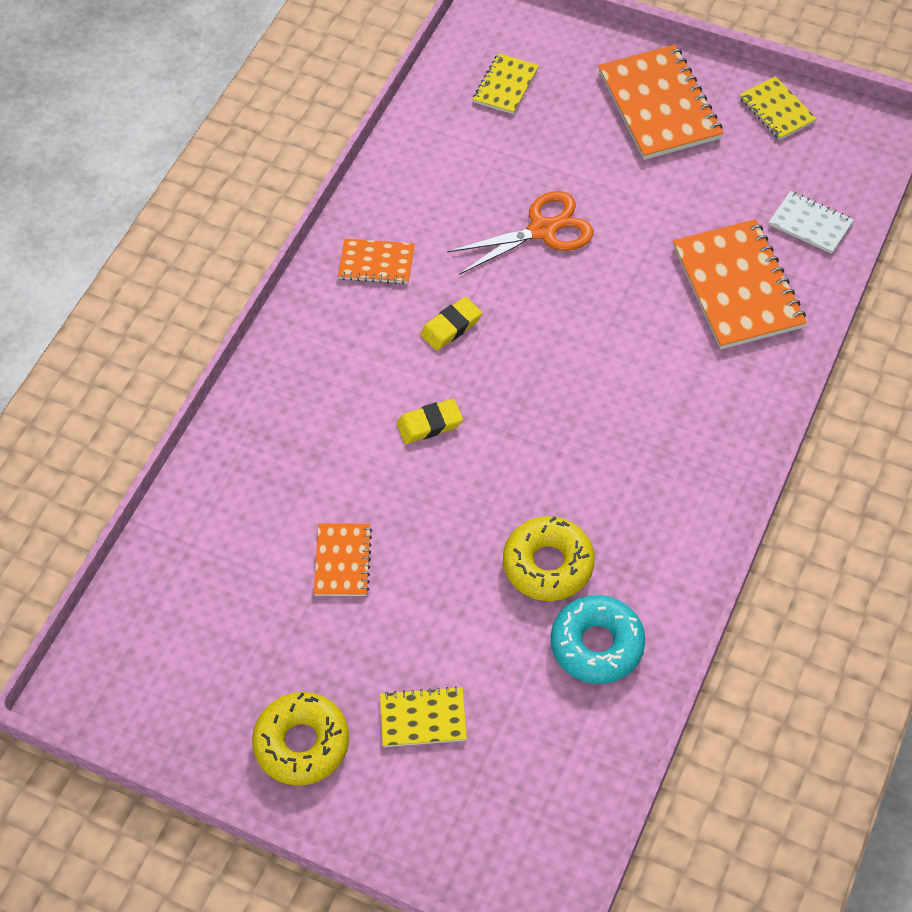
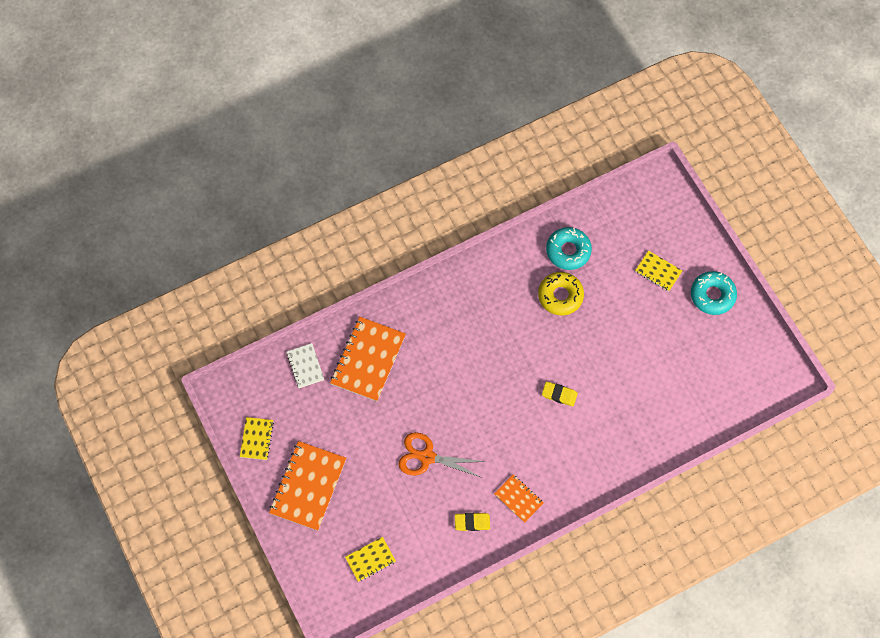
camera: 145 degrees left, 10 degrees up
yellow donut [252,692,349,786] -> turquoise donut [691,271,737,315]
orange notebook [314,524,372,596] -> none
yellow eraser [420,297,482,351] -> yellow eraser moved to [455,513,490,531]

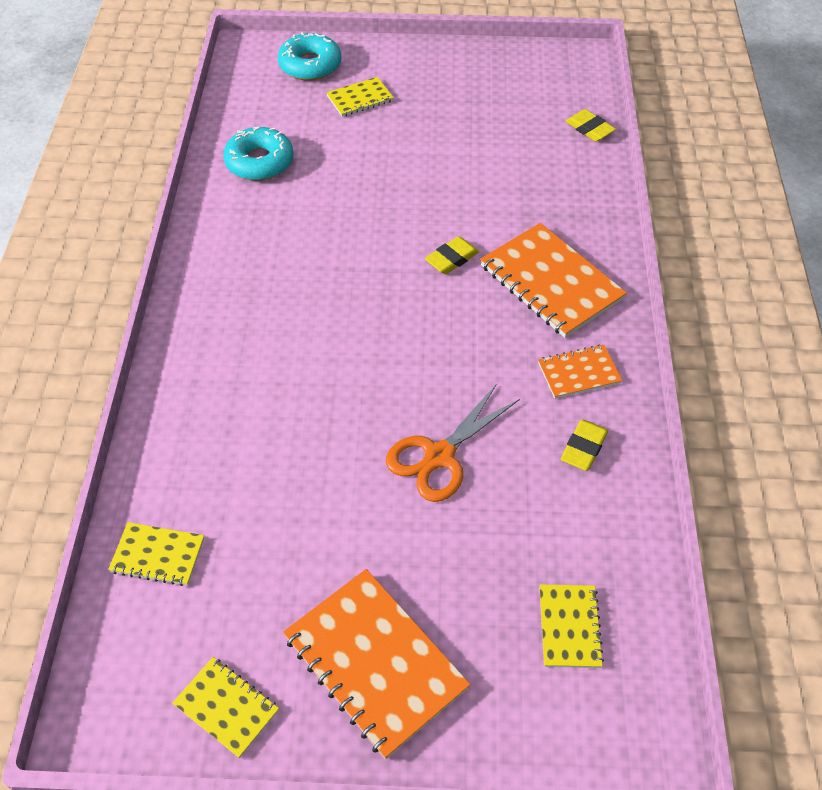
camera: 60 degrees left, 15 degrees down
white notebook [286,343,324,388] -> yellow notebook [108,522,204,586]
orange notebook [330,317,406,401] -> orange notebook moved to [480,223,627,338]
yellow donut [538,272,584,315] -> none
turquoise donut [691,271,737,315] -> turquoise donut moved to [278,32,341,81]
none -> yellow eraser [565,109,616,141]

